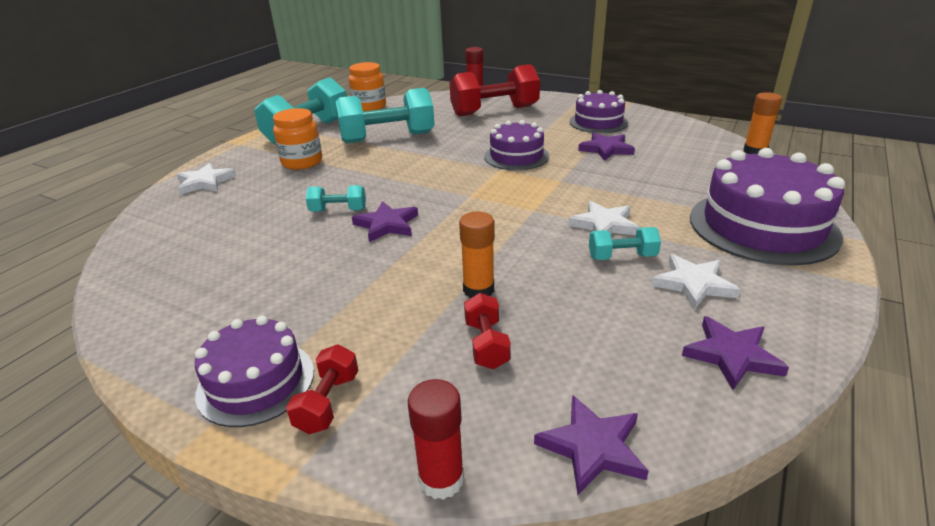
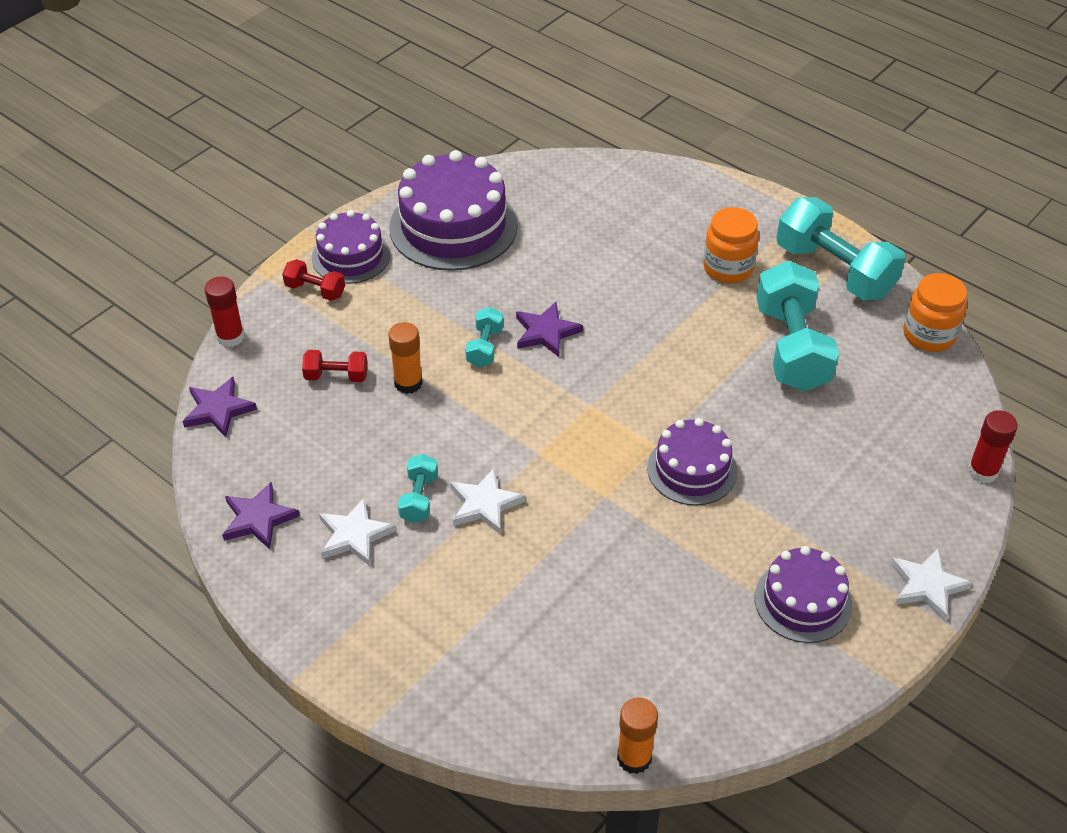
camera: 100 degrees right, 15 degrees up
white star [177,163,237,195] -> white star moved to [890,548,973,621]
turquoise dumbbell [306,185,366,212] -> turquoise dumbbell moved to [465,307,504,367]
red dumbbell [450,64,540,117] -> none
purple star [578,133,635,161] -> none
purple cake [690,148,845,266] -> purple cake moved to [389,150,518,271]

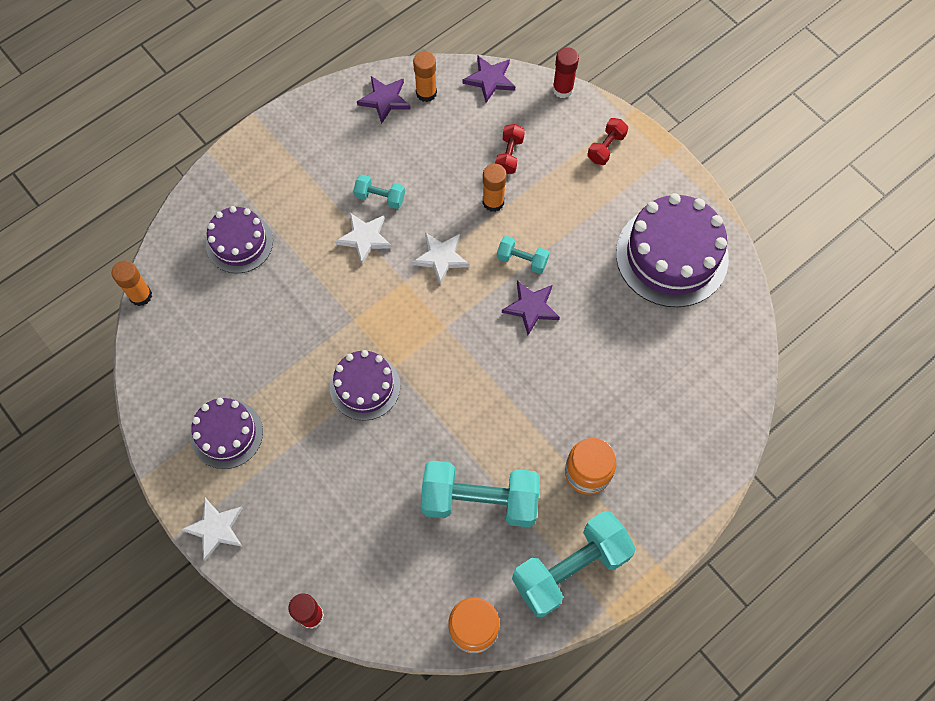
camera: 100 degrees right, 20 degrees up
purple cake [312,210,390,284] -> purple cake moved to [206,206,273,273]
white star [319,498,396,566] -> white star moved to [412,233,469,284]
none -> orange glue stick [413,51,437,102]

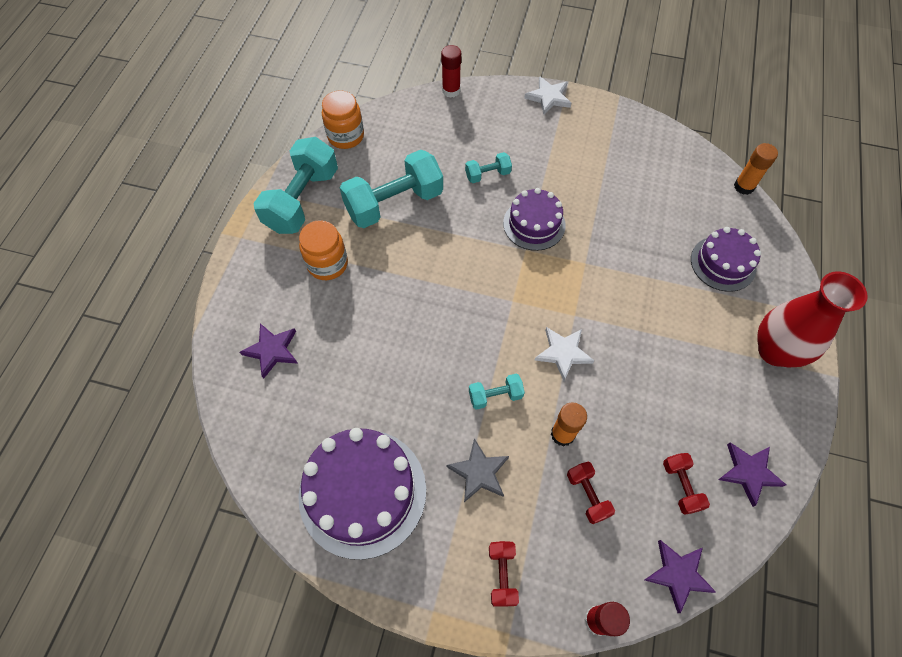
camera: 145 degrees right, 5 degrees down
purple cake [191,398,263,469] -> none
white star [335,213,392,265] -> none
turquoise dumbbell [353,174,405,209] -> turquoise dumbbell moved to [465,152,512,183]
orange glue stick [413,51,437,102] -> none
purple star [502,281,560,335] -> purple star moved to [240,323,298,379]
none -> grey star [446,438,509,502]
none -> red dumbbell [663,453,710,515]
none -> red vase [757,271,868,368]

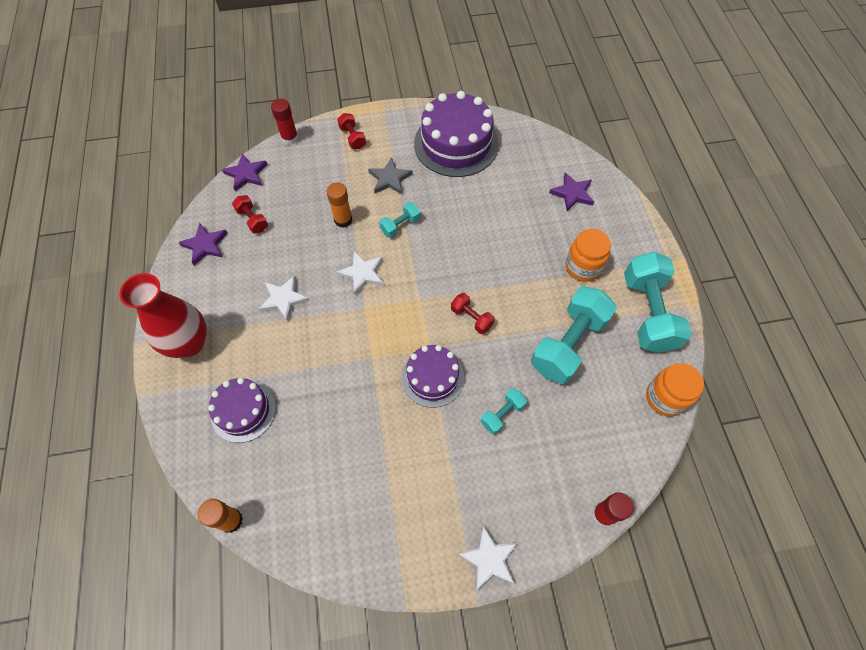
camera: 155 degrees right, 0 degrees up
red dumbbell [567,462,615,524] -> red dumbbell moved to [451,293,495,334]
none -> white star [259,275,310,322]

